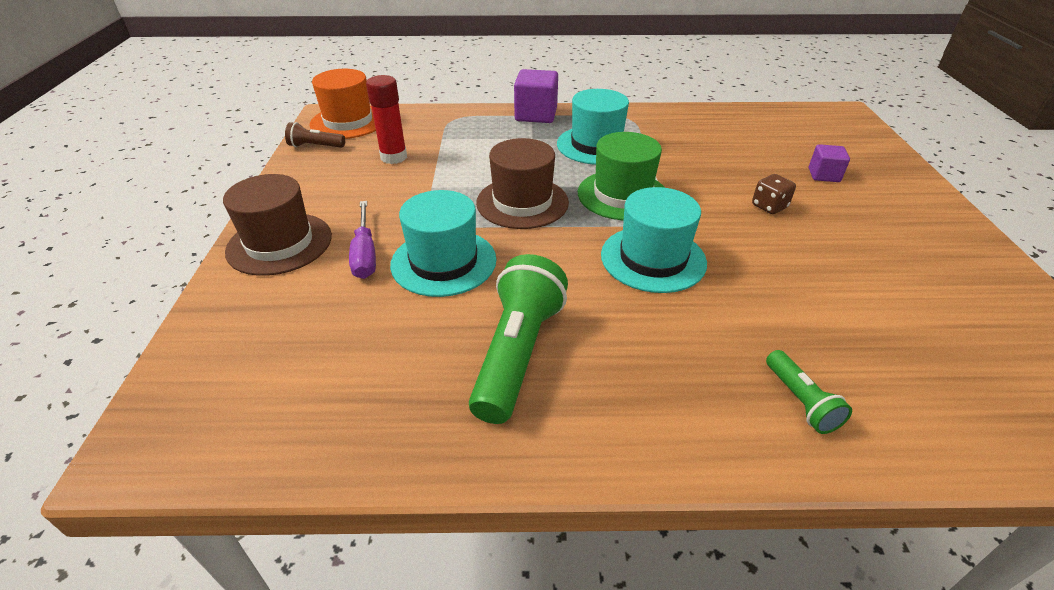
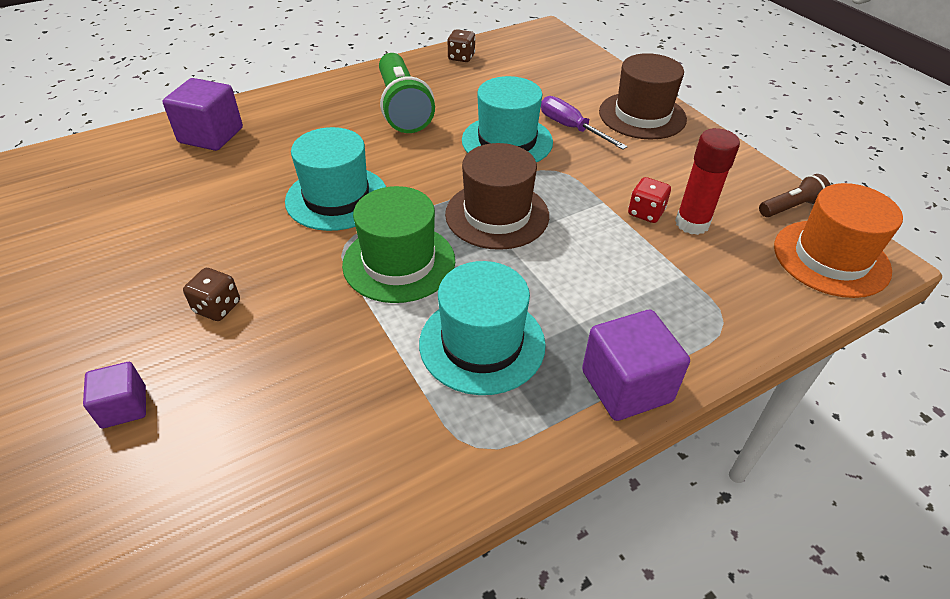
camera: 150 degrees right, 5 degrees up
green flashlight [766,350,852,434] -> purple cube [163,78,243,151]
none -> brown dice [447,29,476,62]
none -> red dice [628,177,671,223]

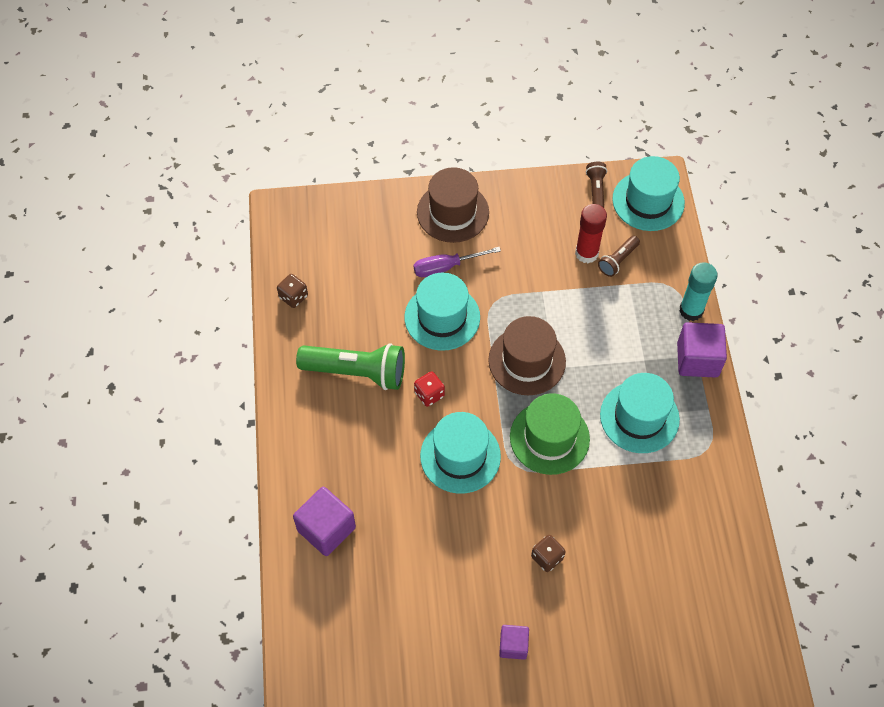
camera: 65 degrees left, 15 degrees up
purple cube [83,362,146,428] -> purple cube moved to [499,625,529,660]
red dice [628,177,671,223] -> red dice moved to [414,371,445,407]
orange hat [774,183,903,298] -> turquoise hat [612,156,685,231]
none -> brown flashlight [598,236,640,277]
none -> turquoise glue stick [679,262,718,321]

